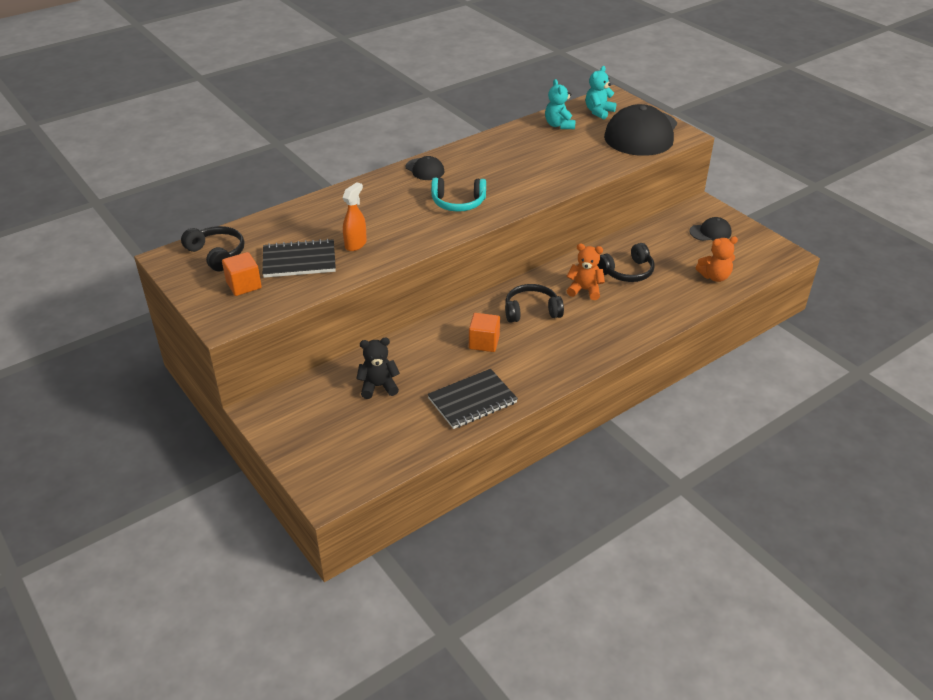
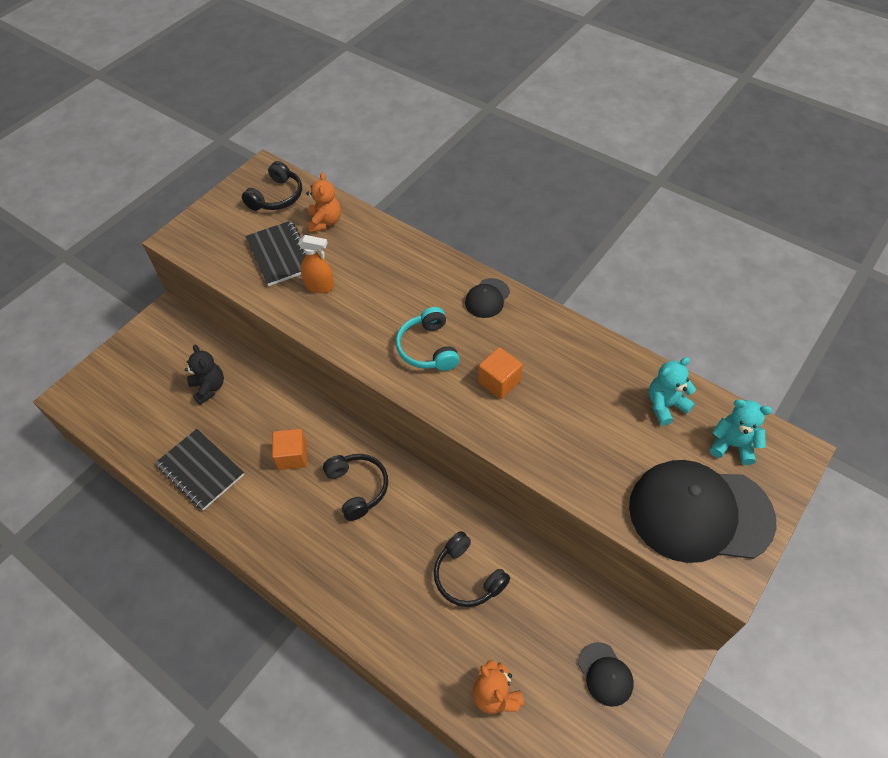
camera: 75 degrees right, 15 degrees up
orange cube [222,252,262,296] -> orange cube moved to [478,347,523,399]
orange teddy bear [567,244,605,300] -> orange teddy bear moved to [306,172,341,233]

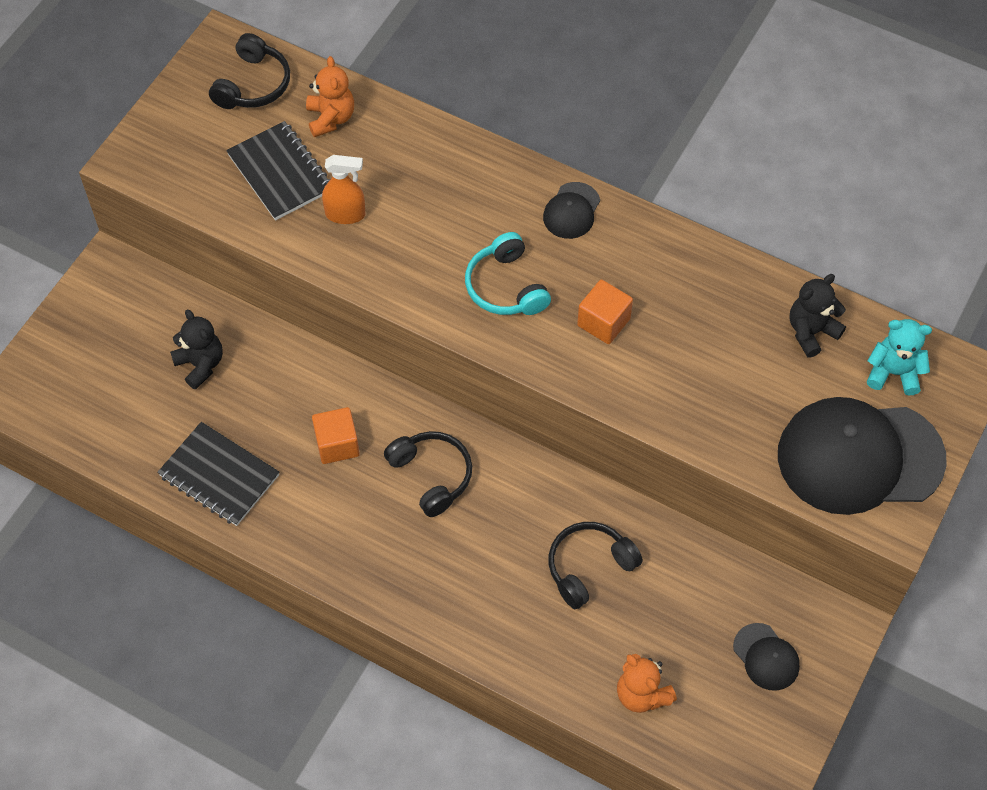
camera: 10 degrees left, 5 degrees up
black headphones [434,531,510,607] -> black headphones turned 105 degrees clockwise [548,522,643,609]
turquoise teddy bear [649,357,696,426] -> black teddy bear [790,274,846,358]

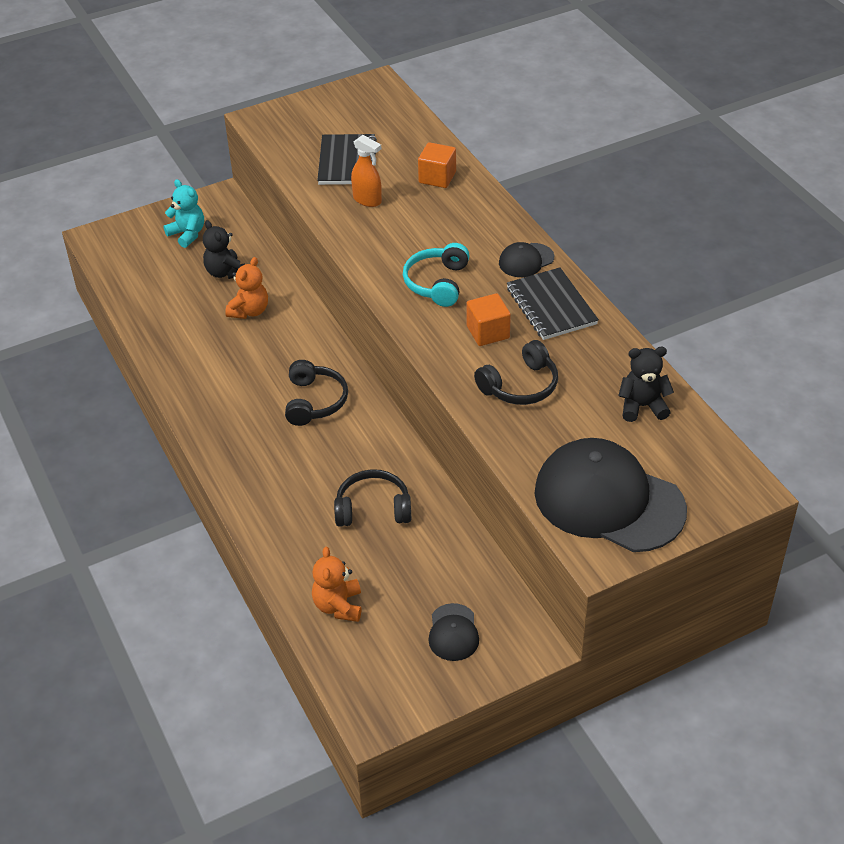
camera: 35 degrees right, 15 degrees down
black notebook [157,422,279,526] -> black notebook moved to [507,268,599,340]
black teddy bear [170,310,223,390] -> black teddy bear turned 150 degrees clockwise [203,220,245,279]
black headphones [209,33,290,109] -> black headphones moved to [474,340,558,405]
orange teddy bear [306,56,354,137] -> orange teddy bear moved to [225,257,268,319]
orange cube [312,407,360,464] -> orange cube moved to [418,142,456,188]
turquoise teddy bear [867,319,932,395] -> turquoise teddy bear moved to [163,179,204,248]

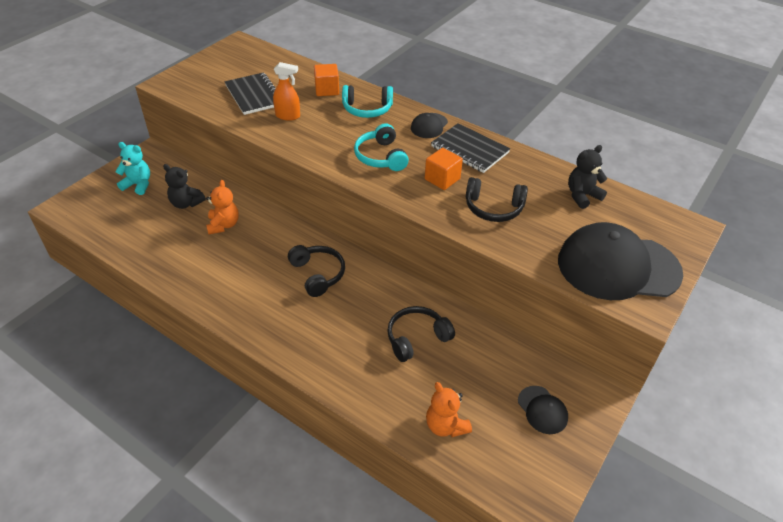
camera: 30 degrees left, 0 degrees up
black headphones [474,340,558,405] -> black headphones turned 75 degrees clockwise [466,177,528,222]
none -> turquoise headphones [342,85,393,118]

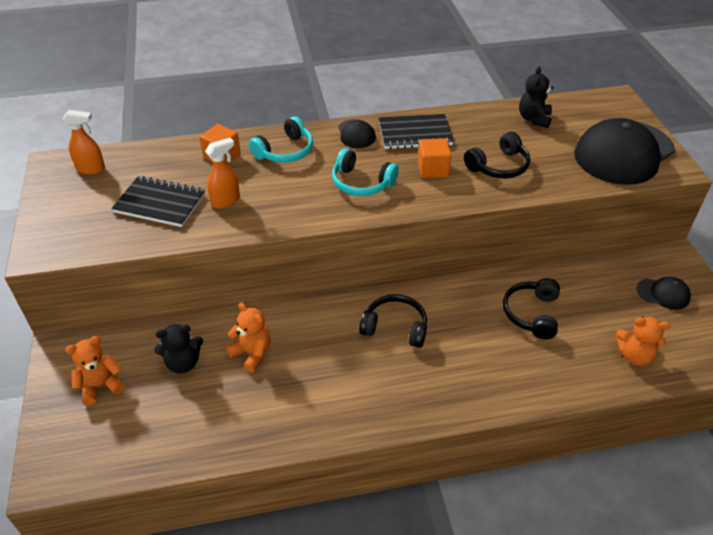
camera: 45 degrees left, 0 degrees up
turquoise teddy bear [115,142,150,195] -> orange teddy bear [65,336,125,405]
none -> orange spray bottle [62,110,105,175]

